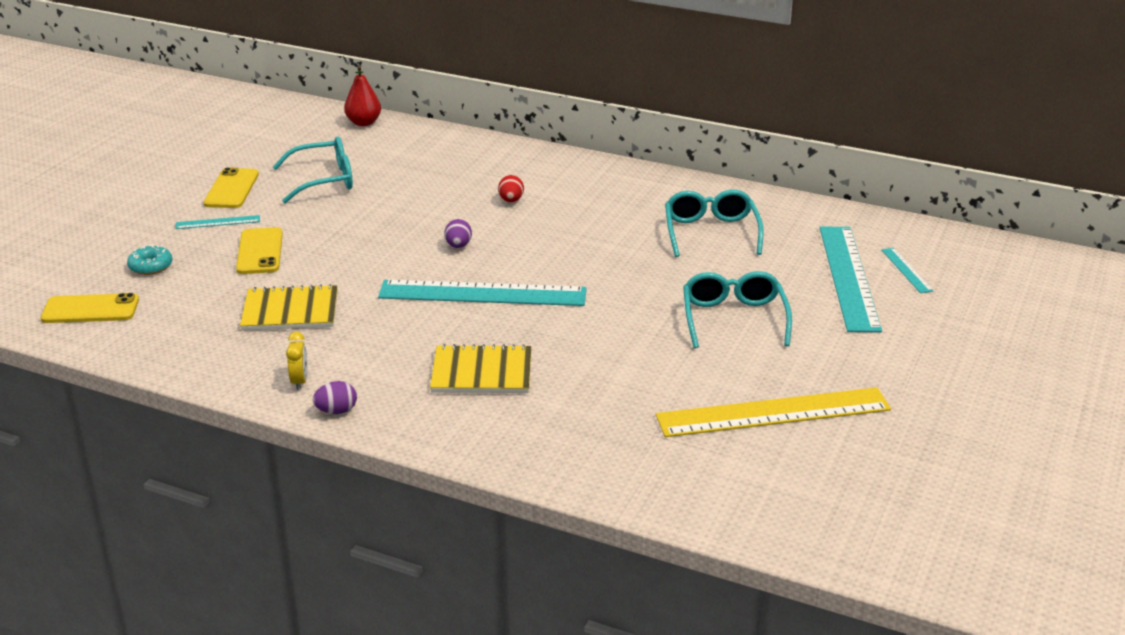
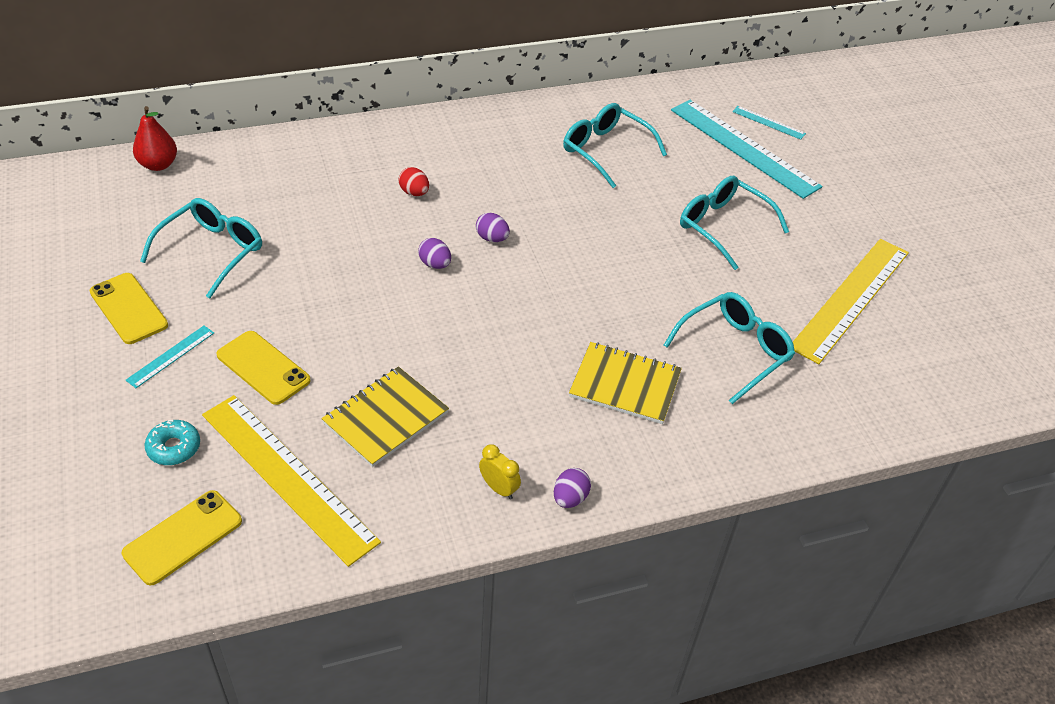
camera: 45 degrees left, 15 degrees up
turquoise ruler [378,280,587,306] -> none
yellow notebook [430,344,531,393] -> yellow notebook turned 60 degrees clockwise [569,342,682,424]
none -> yellow ruler [202,395,381,567]
none -> purple egg [476,213,510,242]
none -> turquoise glasses [664,292,795,404]

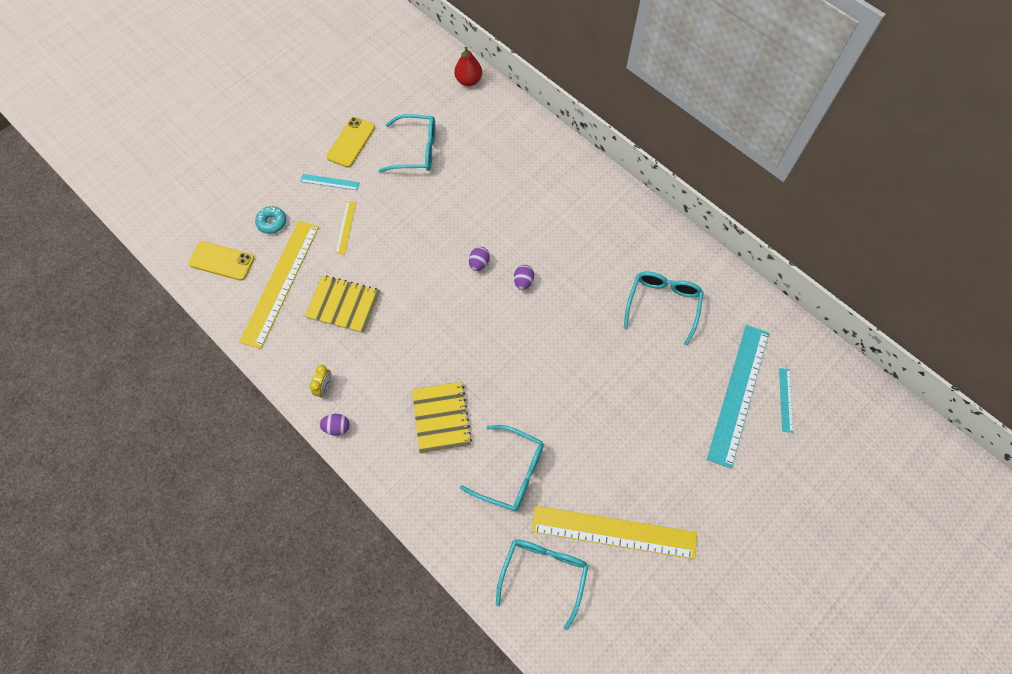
camera: 65 degrees right, 20 degrees up
yellow phone [217,331,311,405] -> yellow ruler [335,201,356,254]
red egg [398,167,429,196] -> none
turquoise glasses [680,176,789,270] -> turquoise glasses moved to [496,539,588,630]

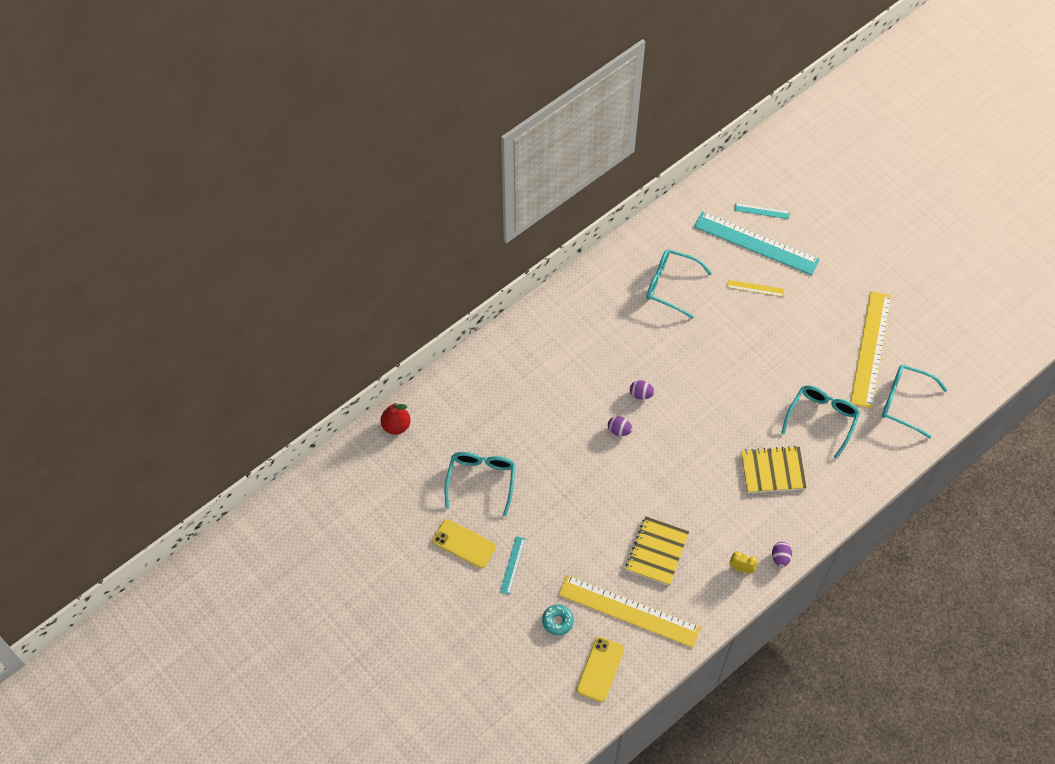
camera: 85 degrees left, 5 degrees down
yellow ruler [335,201,356,254] -> yellow ruler moved to [727,280,785,297]

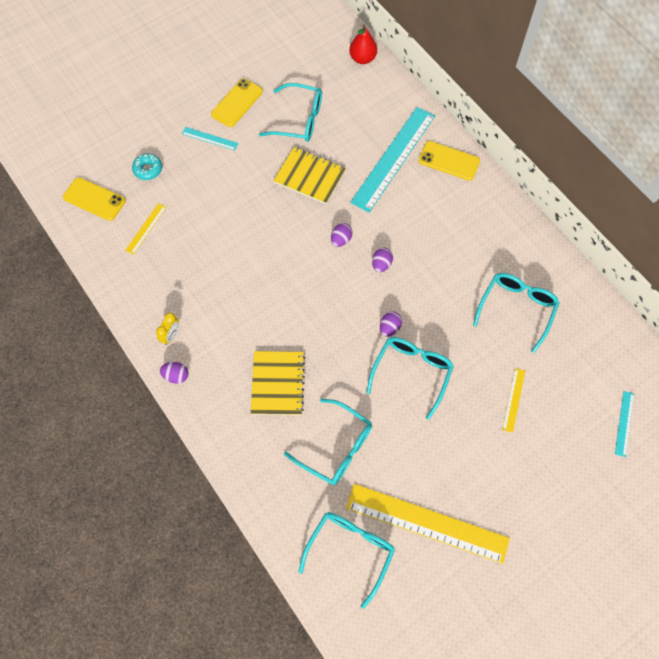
camera: 95 degrees right, 5 degrees up
yellow ruler [558,575,701,648] -> yellow ruler [125,203,167,255], size x0.44
yellow notebook [626,516,689,586] -> yellow notebook moved to [274,147,346,204]
turquoise ruler [694,211,820,275] -> turquoise ruler moved to [350,107,435,213]
none -> turquoise glasses [366,337,454,420]
none -> purple egg [380,311,402,337]
none -> yellow phone [419,141,480,181]

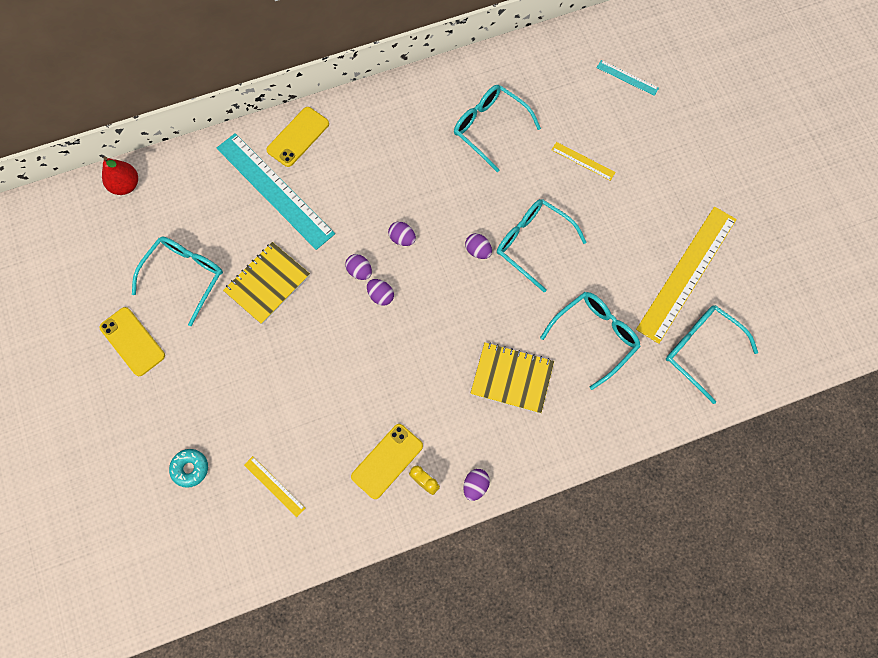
camera: 75 degrees left, 5 degrees up
yellow phone [63,177,125,221] -> yellow phone moved to [351,424,423,499]
turquoise ruler [182,127,238,151] -> none
none -> purple egg [367,279,394,306]

